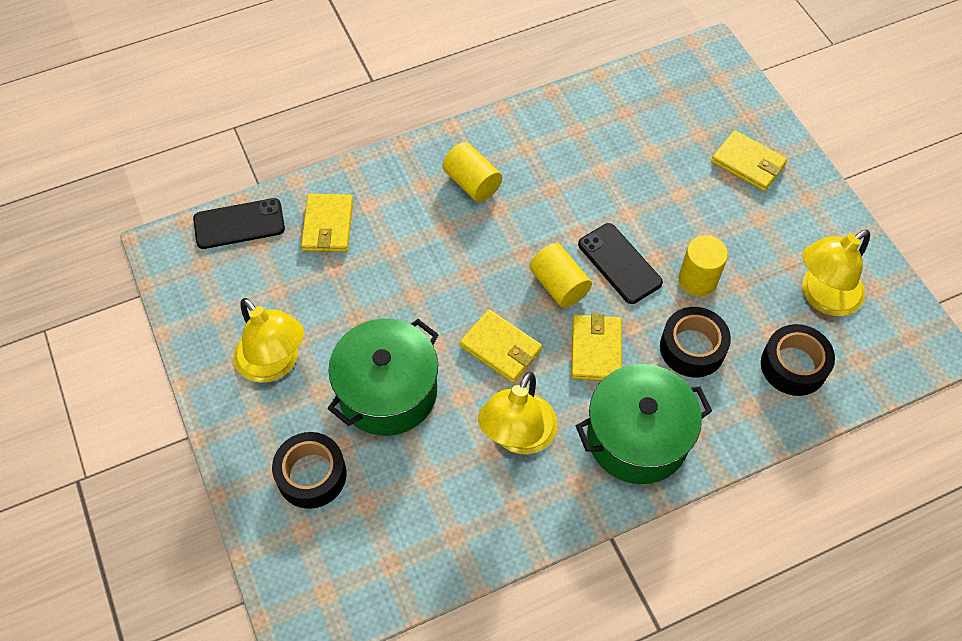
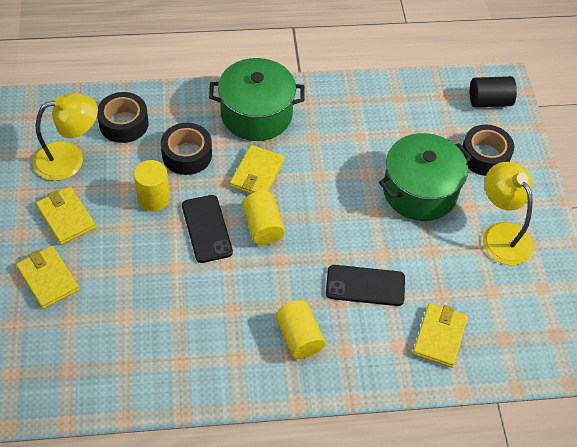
camera: 165 degrees left, 5 degrees down
black phone [193,198,285,249] -> black phone moved to [326,265,405,306]
yellow wallet [460,309,542,383] -> yellow wallet moved to [36,186,96,245]
yellow lamp [478,372,557,454] -> none
none -> black cylinder [470,76,517,108]

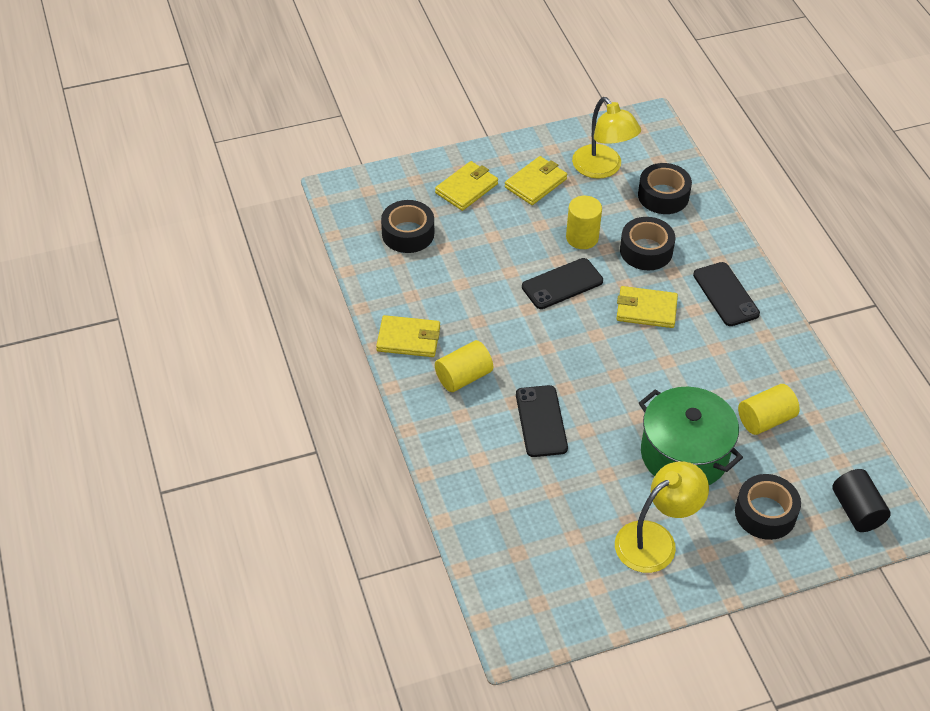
camera: 80 degrees right, 5 degrees down
green pot [209,58,305,141] -> black phone [693,262,760,326]
yellow cylinder [242,191,285,245] -> yellow cylinder moved to [738,384,800,435]
yellow wallet [413,303,468,368] -> yellow wallet moved to [376,315,440,357]
none -> black tape [381,200,434,253]

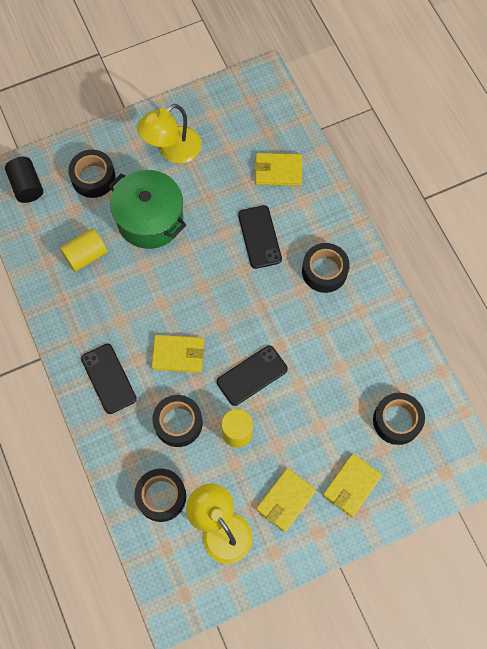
camera: 175 degrees right, 20 degrees up
yellow wallet [376,315,440,357] -> yellow wallet moved to [254,153,302,186]
yellow cylinder [435,340,493,392] -> black tape [302,243,350,293]

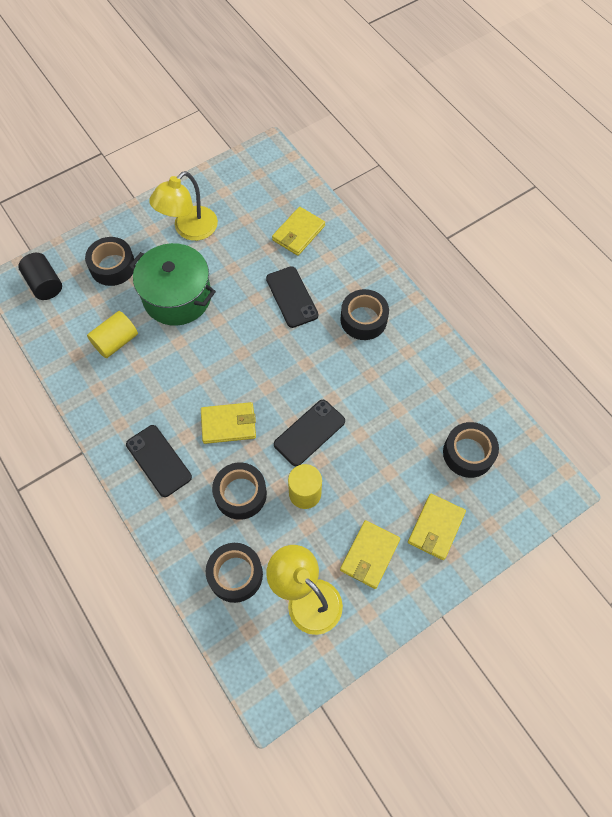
camera: 10 degrees left, 5 degrees down
yellow wallet [254,153,302,186] -> yellow wallet turned 45 degrees counterclockwise [272,207,325,256]

